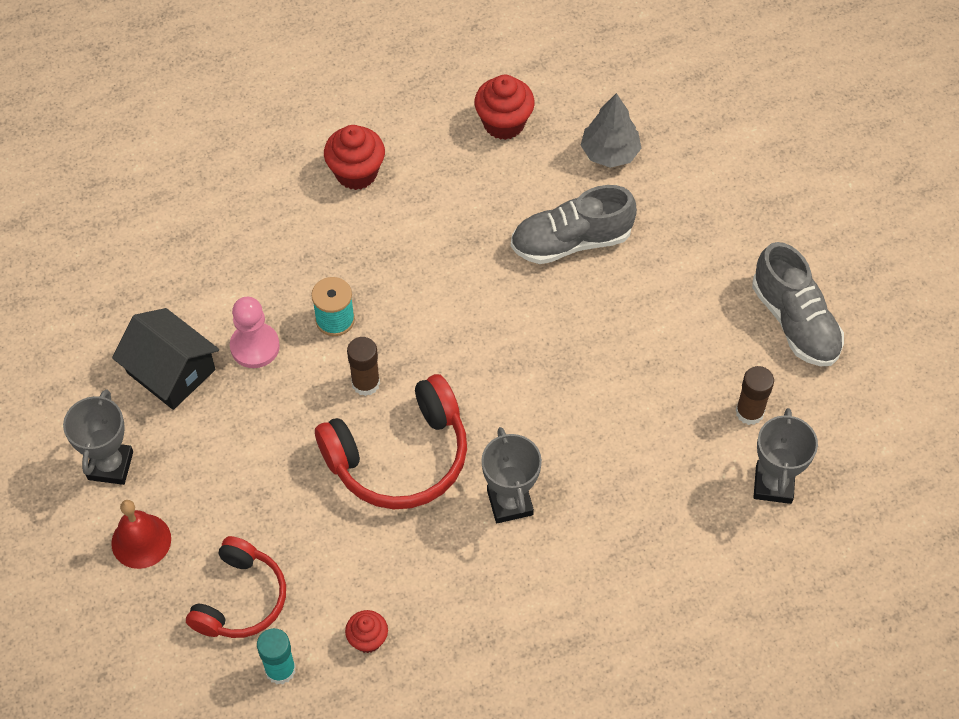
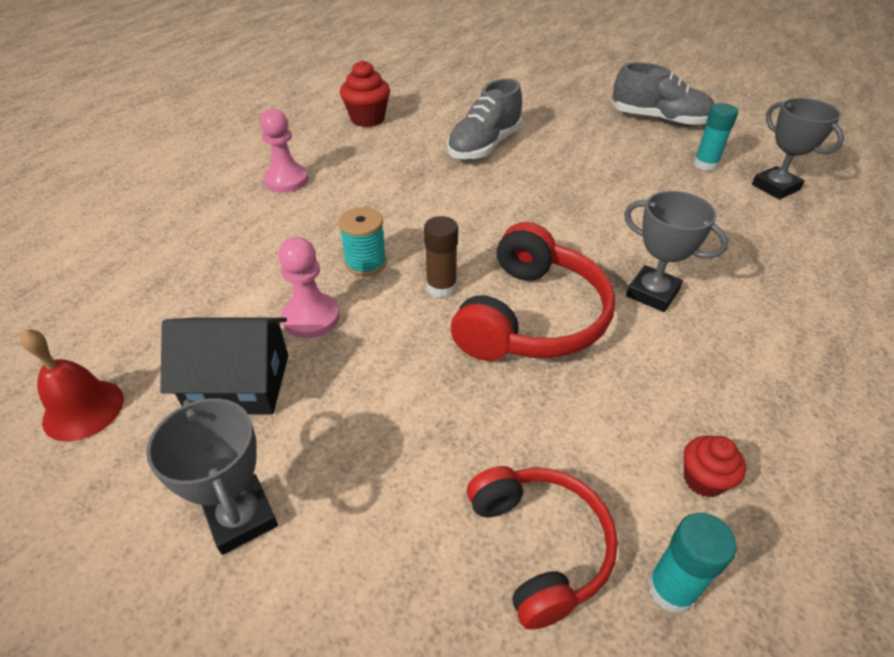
camera: 40 degrees left, 15 degrees down
red bell [112,500,171,569] -> red bell moved to [21,329,124,442]
red cupcake [324,125,385,190] -> pink pawn [260,109,309,192]
grey tree [581,93,642,168] -> none
brown glue stick [735,366,774,425] -> turquoise glue stick [693,103,738,171]

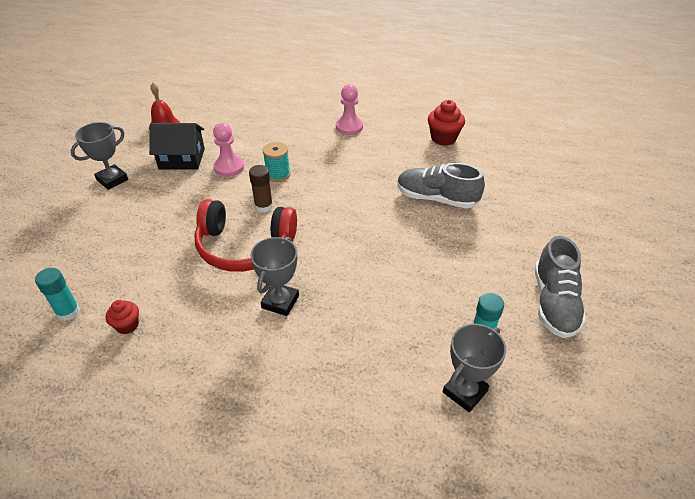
camera: 75 degrees right, 0 degrees up
black house [160,317,288,415] -> black house turned 75 degrees counterclockwise [149,123,205,170]
red headphones [467,466,618,630] -> none

